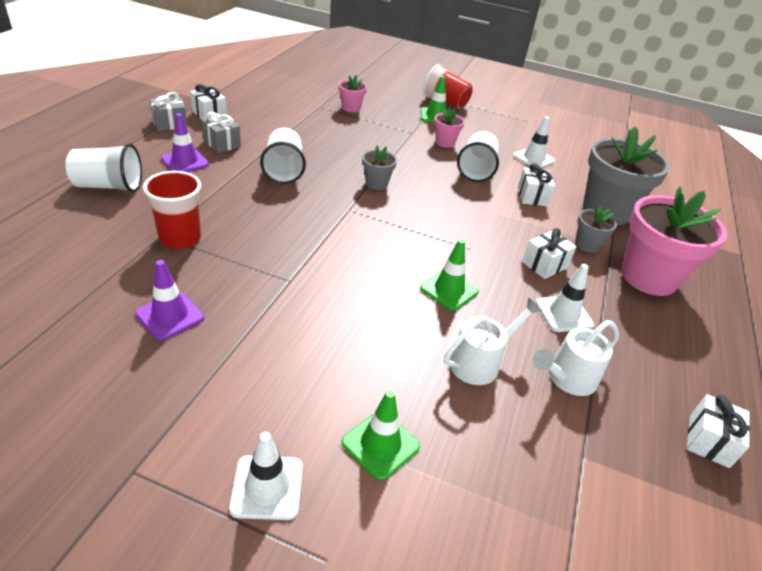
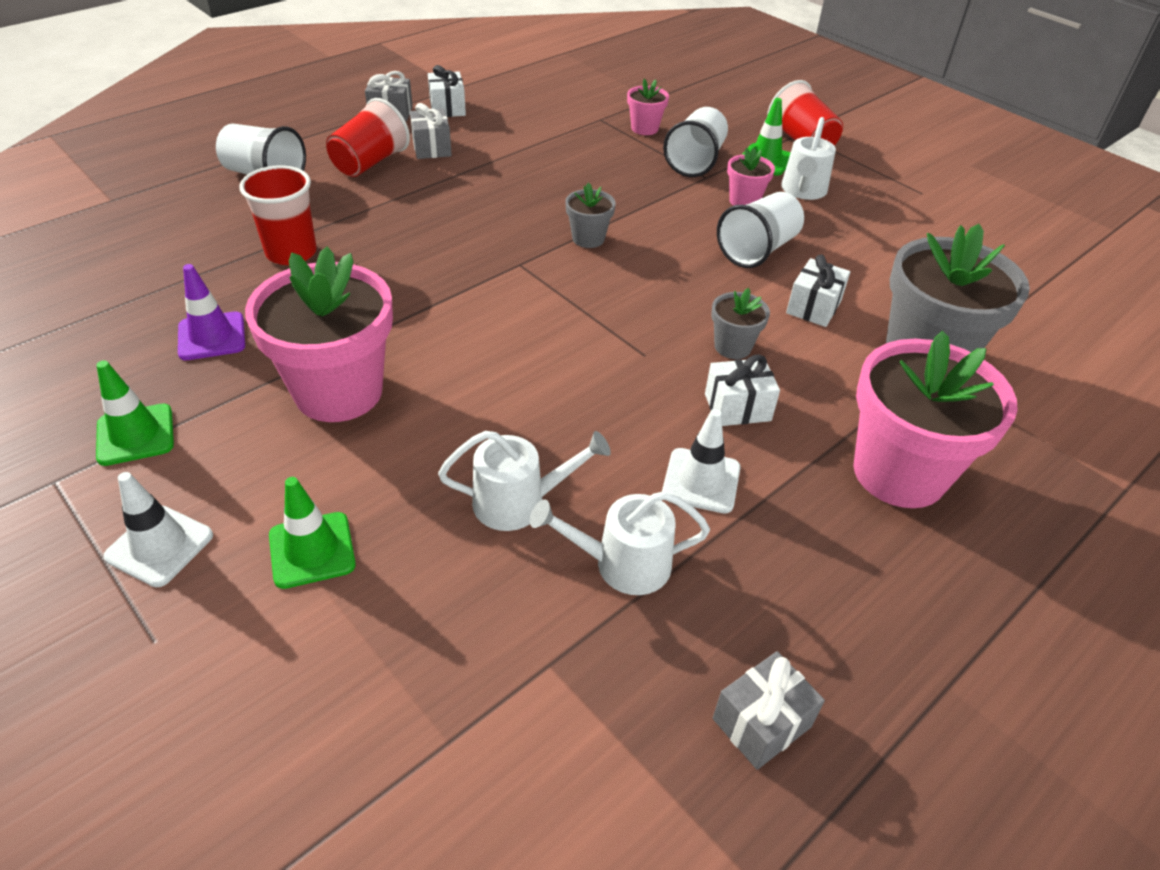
camera: 30 degrees right, 5 degrees up
purple traffic cone [161,113,209,172] -> red cup [326,98,410,177]
white cup [260,128,306,184] -> white cup moved to [663,107,728,177]
green traffic cone [420,239,479,311] -> green traffic cone moved to [96,360,174,466]
white traffic cone [513,116,555,168] -> none
grey flower pot [575,205,617,253] -> grey flower pot moved to [711,288,770,359]
white gift [687,394,750,468] -> grey gift [713,651,825,770]
none -> pink flower pot [245,246,393,422]
none -> white watering can [781,117,836,200]

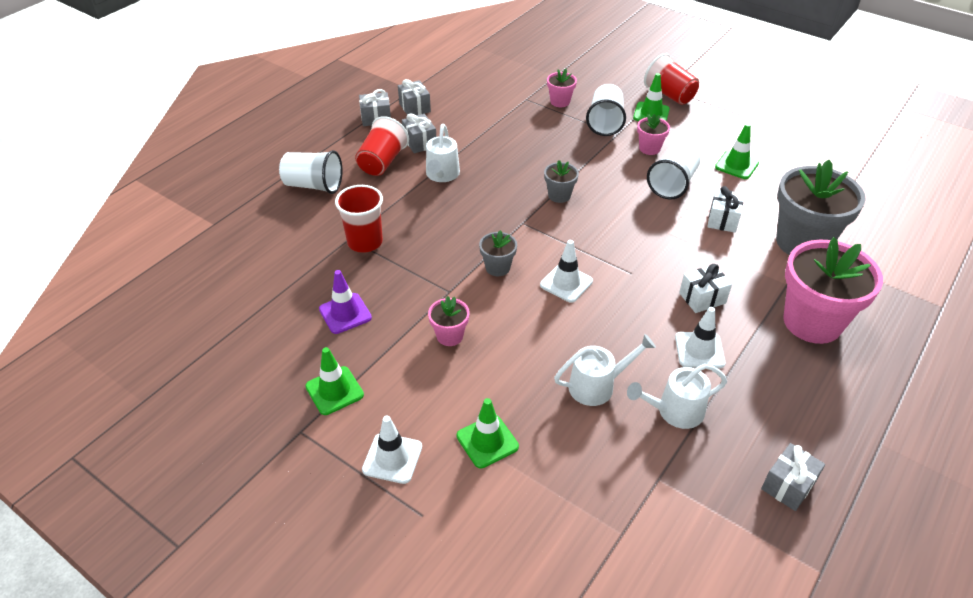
camera: 10 degrees left, 0 degrees up
pink flower pot [245,246,393,422] -> pink flower pot [428,296,470,346], size x0.46
white gift [428,65,466,117] -> grey gift [398,79,431,116]
grey flower pot [711,288,770,359] -> grey flower pot moved to [479,230,517,276]
white watering can [781,117,836,200] -> white watering can moved to [426,124,460,182]
none -> white traffic cone [540,240,593,303]
none -> green traffic cone [715,123,759,179]

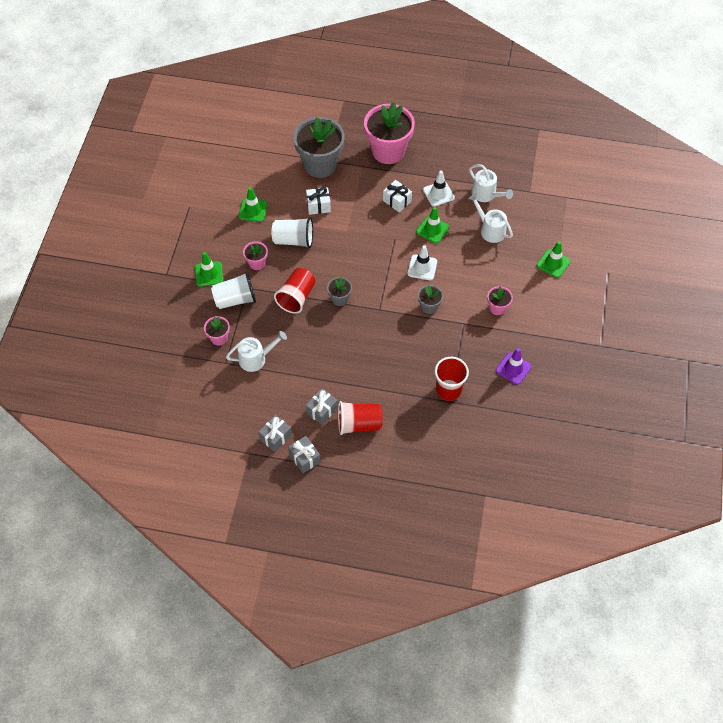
camera: 115 degrees left, 15 degrees up
white cup [279,150,343,194] -> none
green traffic cone [305,347,364,415] -> green traffic cone moved to [416,207,449,244]
white traffic cone [362,416,422,484] -> none
white watering can [426,124,460,182] -> white watering can moved to [226,331,287,372]
red cup [644,53,699,105] -> red cup moved to [274,268,316,314]
grey gift [761,443,825,511] -> none

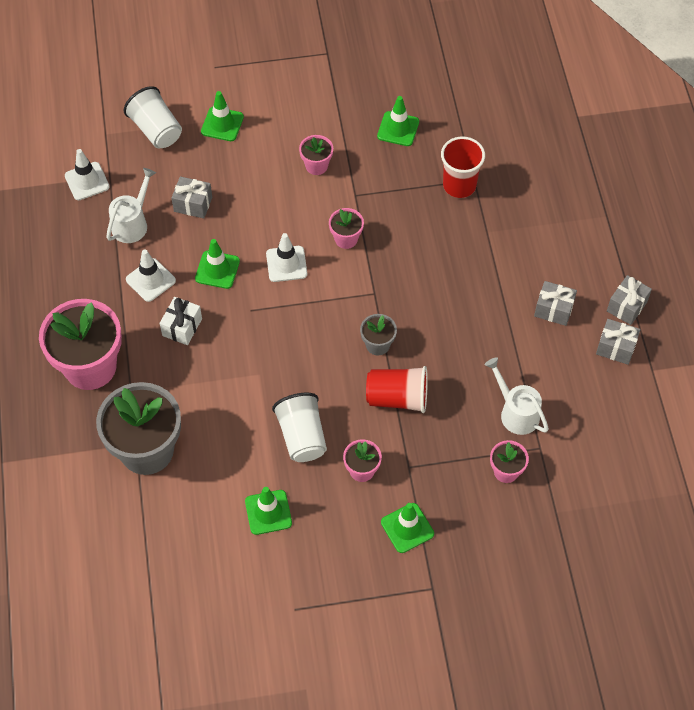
camera: 110 degrees left, 0 degrees up
white cup [211,272,256,309] -> white cup moved to [124,86,182,148]
white gift [306,187,331,215] -> none
red cup [338,401,383,435] -> none
grey flower pot [418,285,443,314] -> pink flower pot [329,208,364,249]
white watering can [468,194,513,243] -> grey gift [171,176,212,218]
purple traffic cone [496,348,532,385] -> green traffic cone [377,96,419,146]
none -> white traffic cone [65,149,110,200]

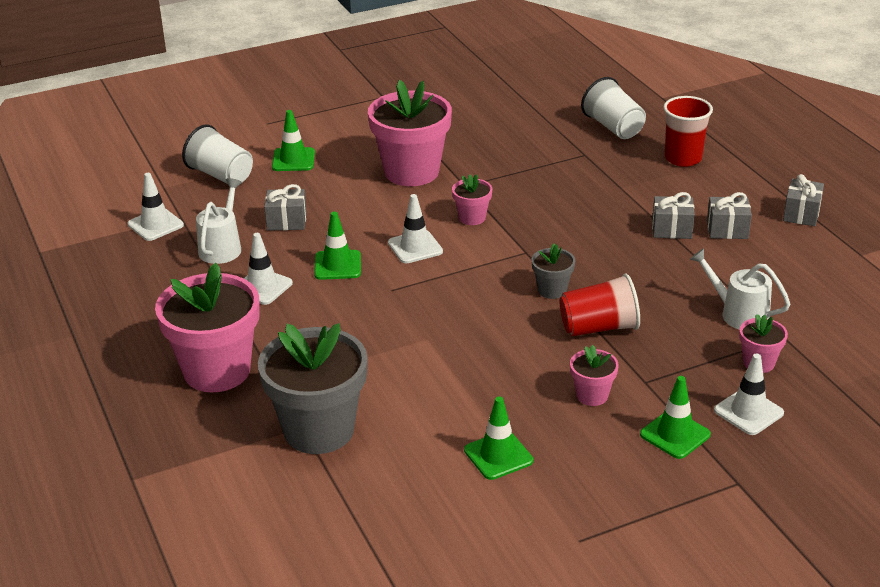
camera: 15 degrees left, 25 degrees down
white gift [160,297,202,345] -> none
white cup [272,392,327,462] -> white cup moved to [581,77,646,139]
pink flower pot [299,135,333,175] -> pink flower pot [368,80,452,186], size x2.15
green traffic cone [377,96,419,146] -> none
red cup [441,137,485,198] -> red cup moved to [663,96,713,167]
grey gift [596,319,640,365] -> grey gift moved to [652,192,695,239]
none -> white traffic cone [714,353,784,435]

